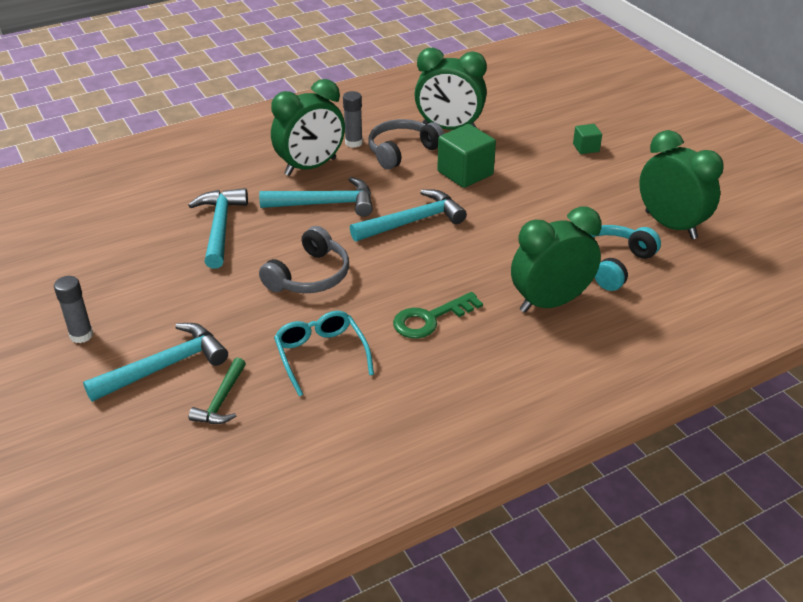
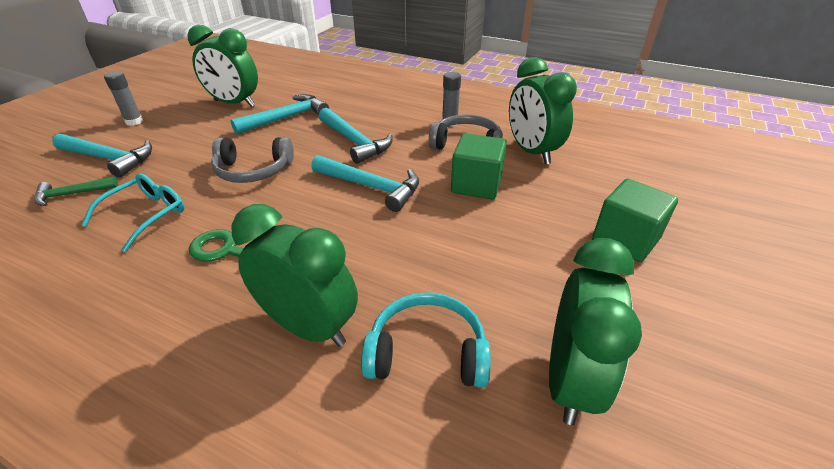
camera: 55 degrees right, 0 degrees up
green clock [271,79,345,176] -> green clock moved to [187,24,258,107]
green cube [573,124,602,154] -> green cube [592,178,678,262], size x1.88

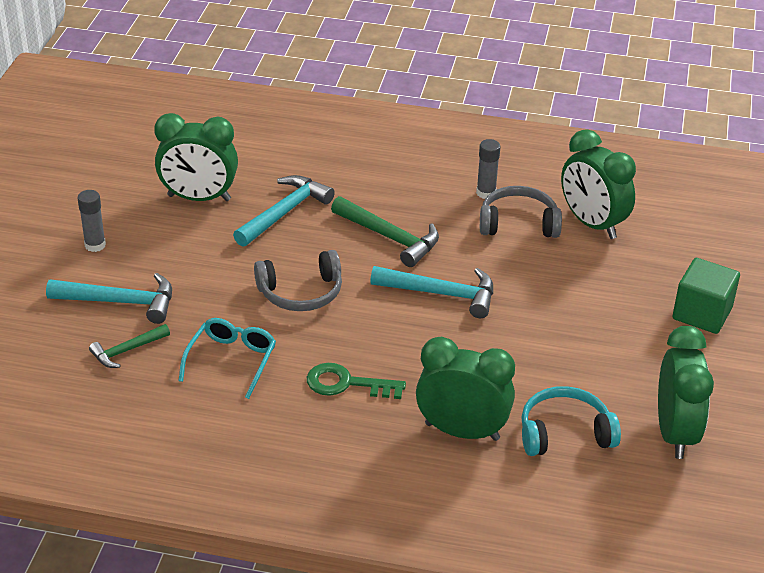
camera: 15 degrees left, 0 degrees up
turquoise hammer [319,108,393,164] -> green hammer [331,196,439,267]
green cube [451,133,507,199] -> none

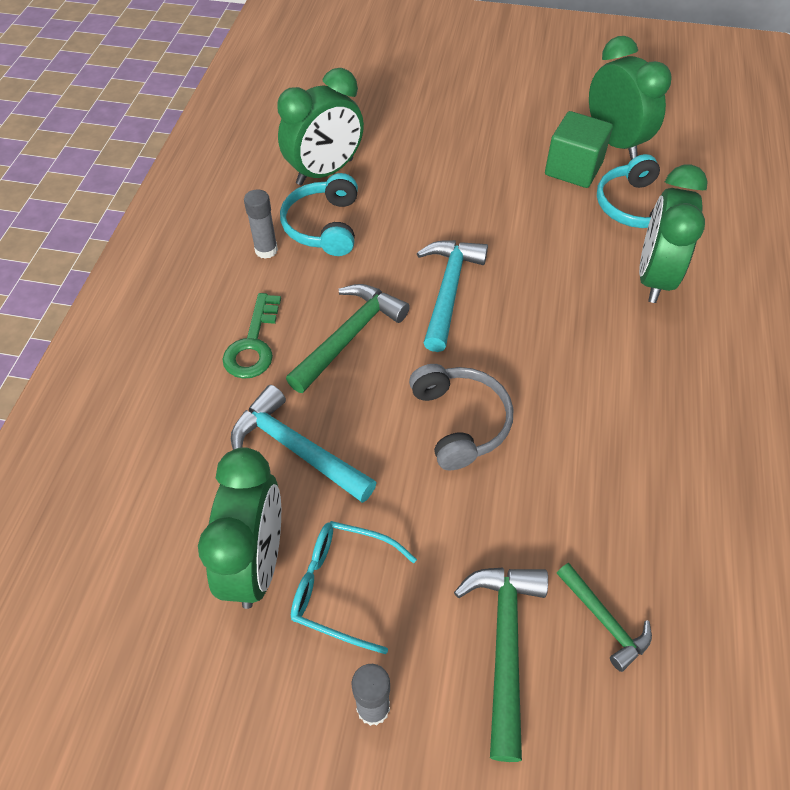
camera: 90 degrees left, 15 degrees up
turquoise hammer [46,273,172,324] -> green hammer [454,567,548,762]
turquoise glasses [179,318,276,399] -> turquoise glasses moved to [291,521,417,654]
green key [307,363,406,399] -> green key moved to [222,293,281,379]
grey headphones [480,186,562,238] -> turquoise headphones [280,173,358,256]
green clock [658,326,714,459] -> green clock turned 60 degrees clockwise [589,36,671,160]
green cube [673,258,740,334] -> green cube moved to [545,111,613,188]

